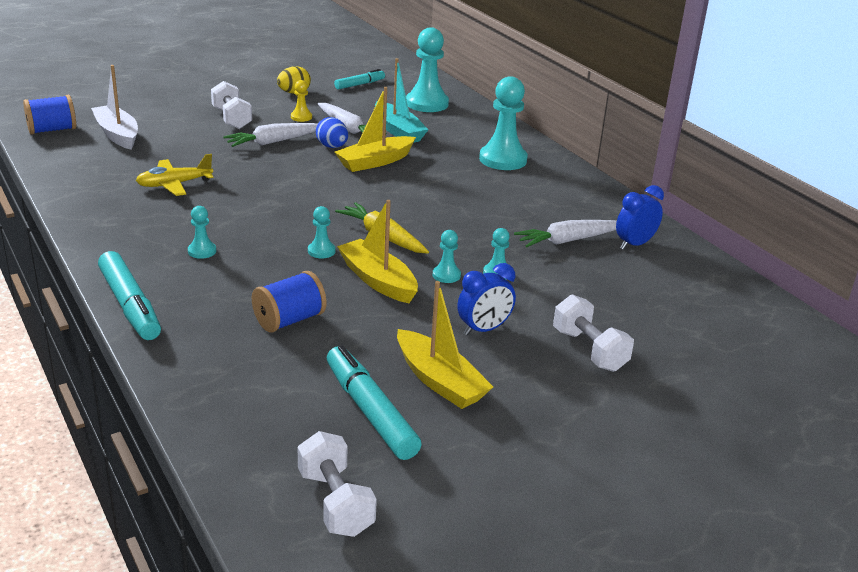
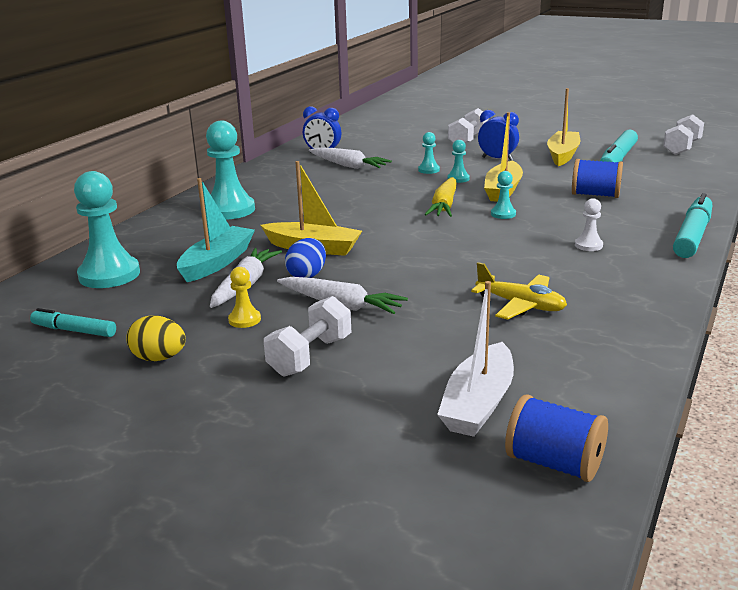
camera: 120 degrees left, 5 degrees down
turquoise pawn [188,206,216,259] -> white pawn [575,198,603,251]

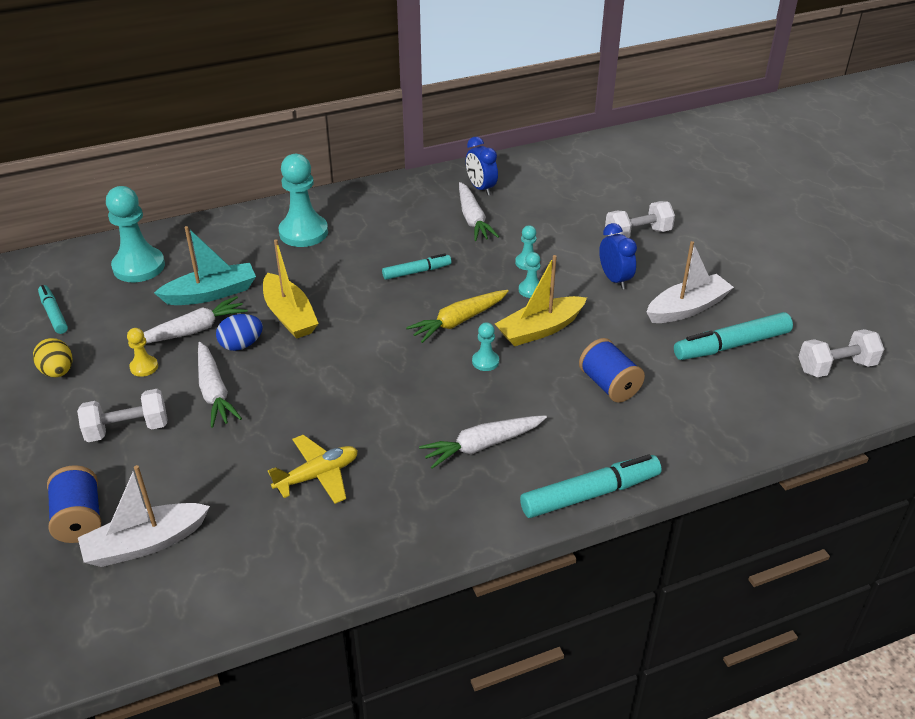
camera: 40 degrees right, 15 degrees up
yellow plane [471,262,567,320] -> yellow plane turned 105 degrees counterclockwise [268,435,358,504]
blue spool [505,395,608,482] -> blue spool moved to [47,465,101,543]
yellow boat [547,88,580,166] -> white boat [646,241,734,323]
white pawn [575,198,603,251] -> white carrot [419,415,547,469]
none -> turquoise marker [382,254,451,280]

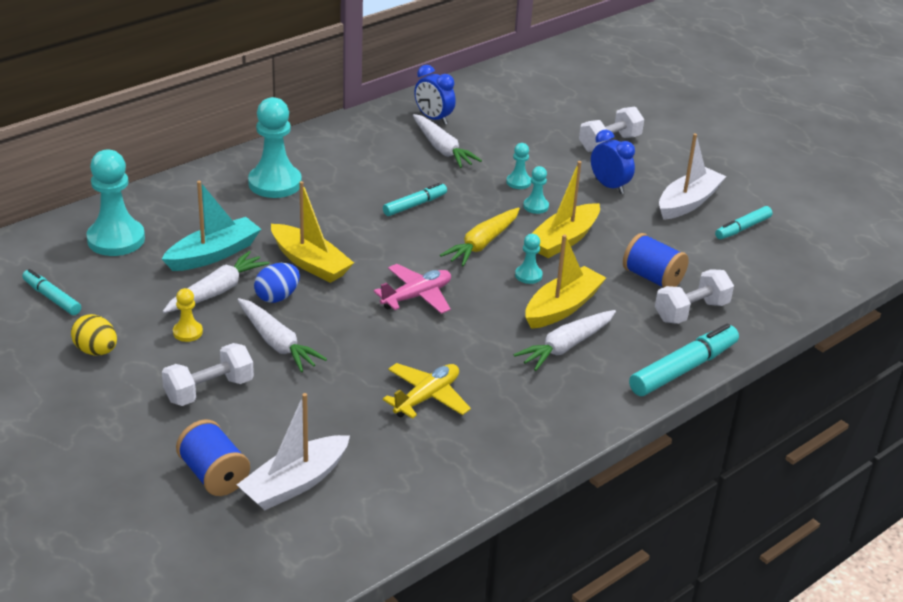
camera: 20 degrees left, 5 degrees down
turquoise marker [674,312,793,360] -> turquoise marker [715,206,772,239], size x0.60
white dumbbell [799,329,884,377] -> white dumbbell moved to [655,269,734,324]
none -> pink plane [374,264,451,314]
none -> yellow boat [525,234,606,329]

